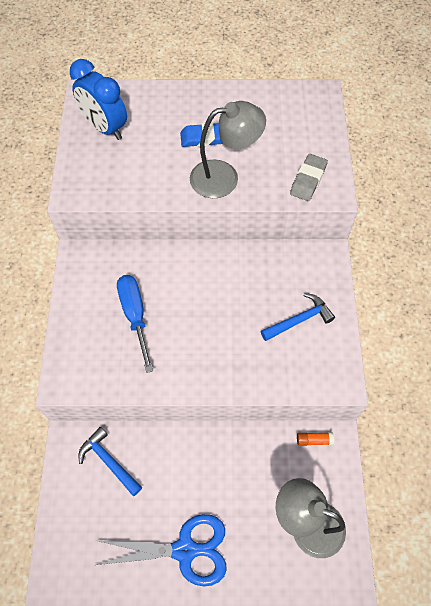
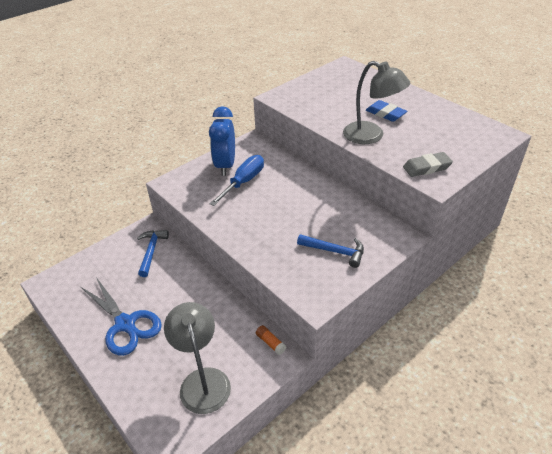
camera: 50 degrees right, 20 degrees down
blue clock [70,59,127,140] -> blue clock moved to [209,106,235,176]

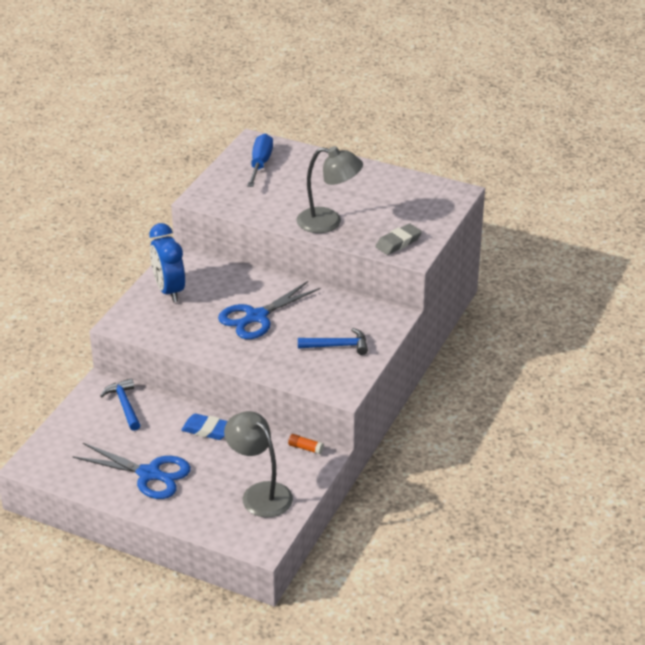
camera: 25 degrees left, 5 degrees down
blue screwdriver [210,155,264,206] -> blue screwdriver moved to [247,134,273,187]
blue eraser [366,100,407,122] -> blue eraser moved to [181,413,227,440]
none -> blue scissors [218,281,320,339]

